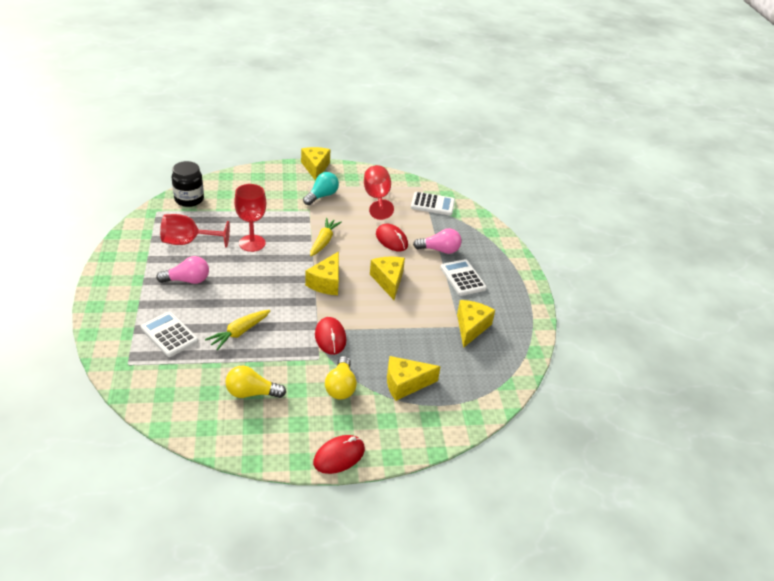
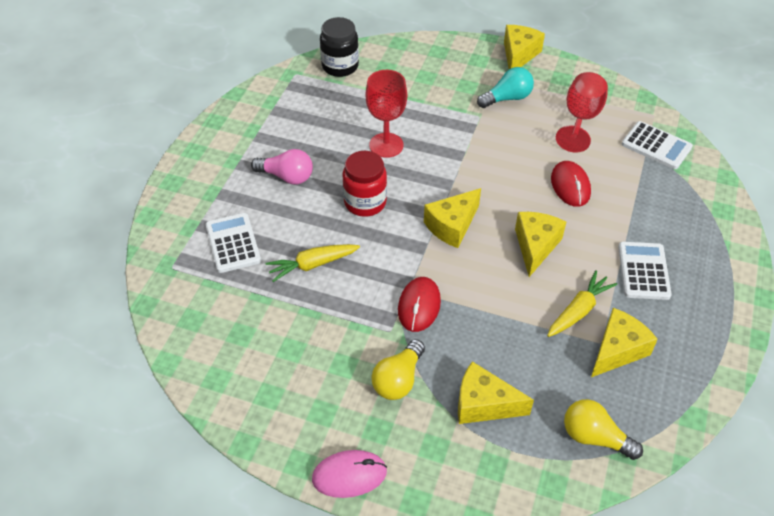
camera: 30 degrees right, 10 degrees up
red goblet [160,214,230,248] -> none
yellow light bulb [225,366,286,398] -> yellow light bulb moved to [564,399,643,460]
yellow carrot [310,218,342,256] -> yellow carrot moved to [547,270,617,337]
red mouse [313,435,365,474] -> pink mouse [312,450,387,498]
pink light bulb [413,228,461,254] -> none
none -> red jar [343,151,387,217]

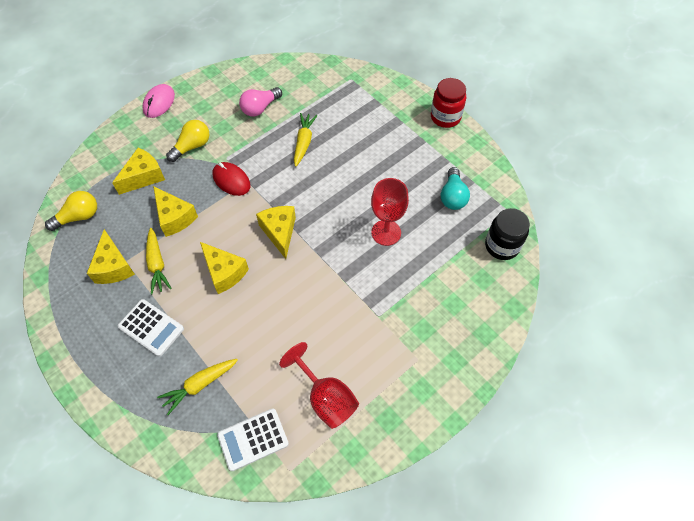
camera: 120 degrees right, 10 degrees up
white calculator [206,213,261,273] -> none
pink light bulb [251,149,313,184] -> pink light bulb moved to [239,87,282,117]
red jar [343,151,387,217] -> red jar moved to [431,78,466,128]
yellow light bulb [372,339,425,400] -> yellow light bulb turned 75 degrees clockwise [166,120,210,162]
turquoise light bulb [477,67,534,108] -> turquoise light bulb moved to [441,167,470,210]
yellow cheese [504,25,545,69] -> yellow cheese moved to [153,186,198,237]
red mouse [551,161,591,207] -> none
none -> yellow carrot [157,359,238,415]

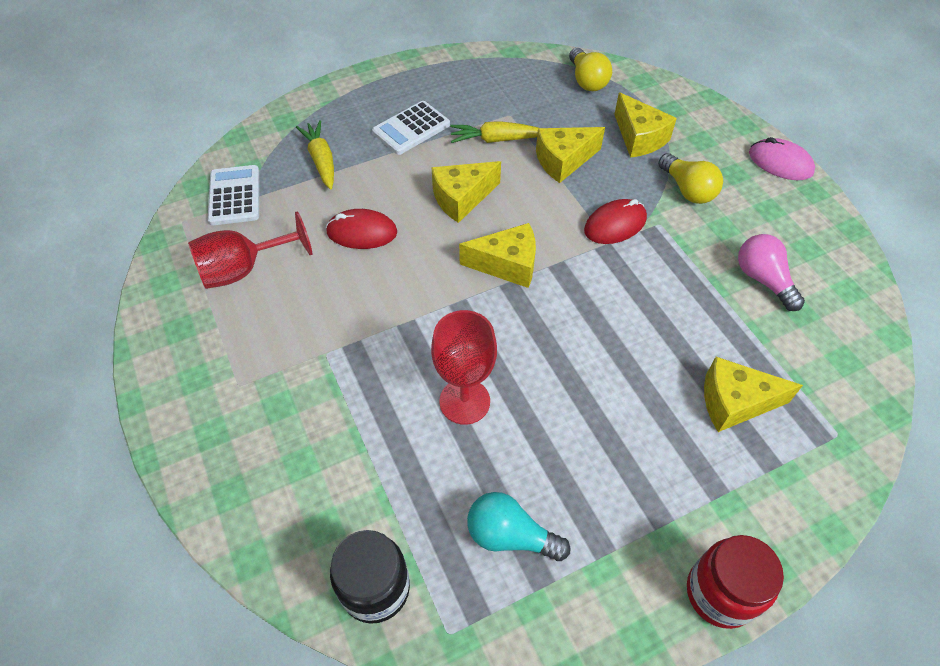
camera: 105 degrees right, 5 degrees down
yellow cheese [87,229,135,284] -> yellow cheese moved to [704,357,803,432]
yellow carrot [294,113,318,167] -> none
none -> red mouse [326,209,397,249]

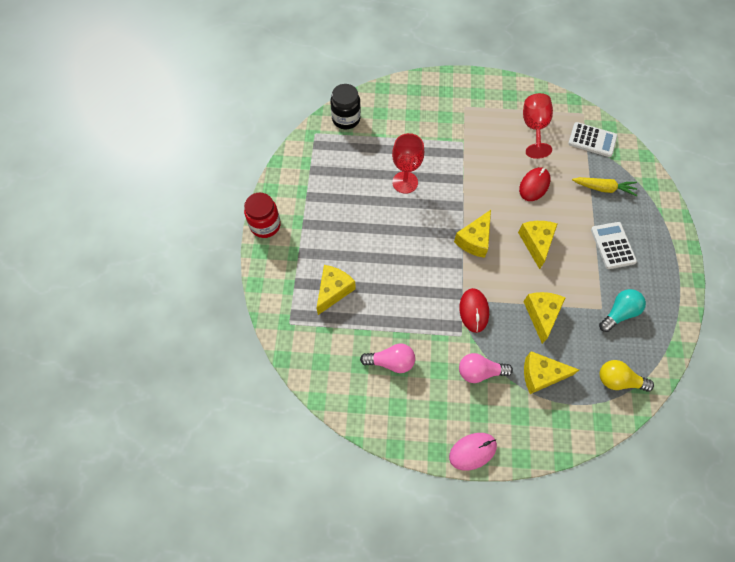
camera: 120 degrees right, 10 degrees up
yellow carrot [450,121,538,143] -> none
turquoise light bulb [467,492,570,561] -> turquoise light bulb moved to [599,289,646,332]
yellow light bulb [658,153,723,204] -> pink light bulb [459,353,513,383]

